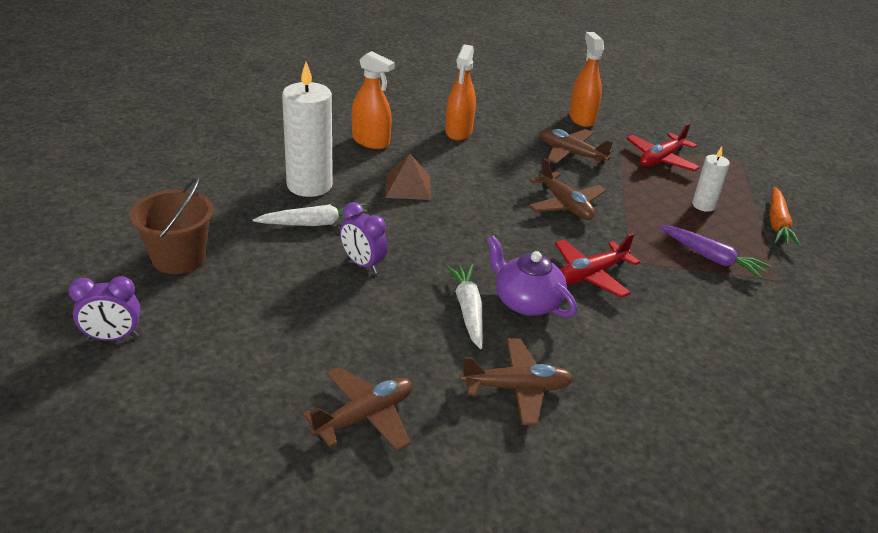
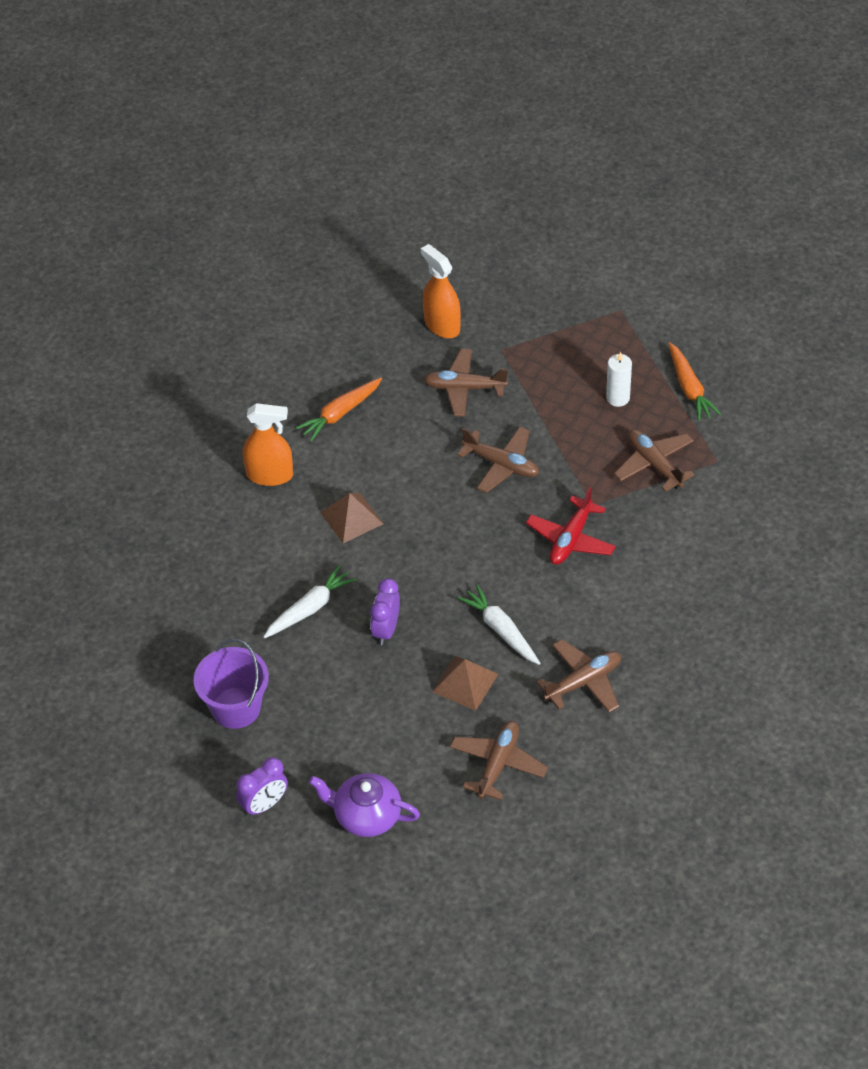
camera: 25 degrees left, 15 degrees up
brown bucket [130,177,213,274] -> purple bucket [194,638,269,729]
white candle [282,62,333,197] -> none
purple clock [340,202,388,273] -> purple clock turned 90 degrees clockwise [370,578,400,645]
orange spray bottle [445,44,476,140] -> orange carrot [295,378,382,442]
purple teapot [487,235,577,317] -> purple teapot moved to [309,773,420,837]
red plane [626,123,700,171] -> none
purple carrot [659,225,771,279] -> brown plane [614,429,695,492]
none -> brown pyramid [432,656,498,711]

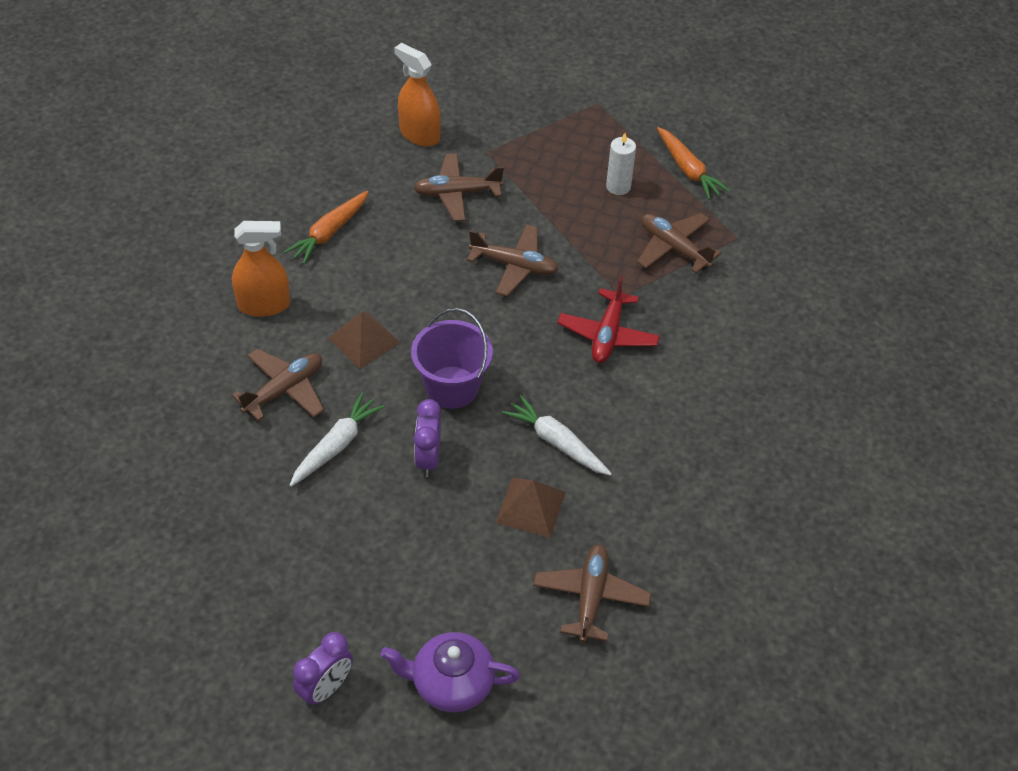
camera: 15 degrees left, 0 degrees up
purple bucket [194,638,269,729] -> purple bucket moved to [411,308,493,409]
brown plane [536,639,621,712] -> brown plane moved to [232,348,324,421]

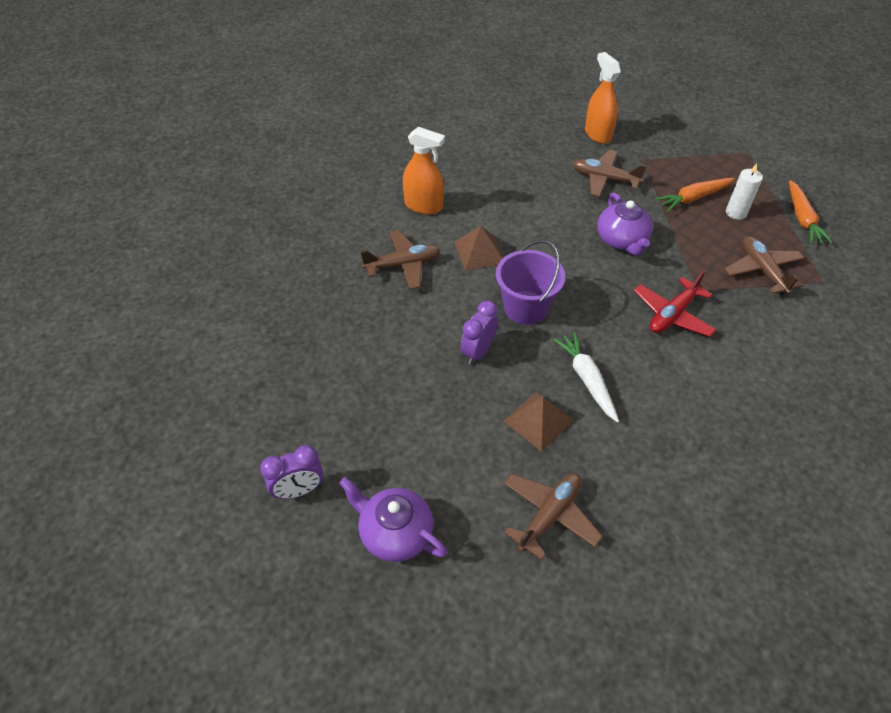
camera: 30 degrees right, 0 degrees up
orange carrot [284,191,369,264] -> orange carrot moved to [655,178,735,212]
white carrot [290,393,385,487] -> none
brown plane [467,224,559,296] -> purple teapot [597,193,653,256]

